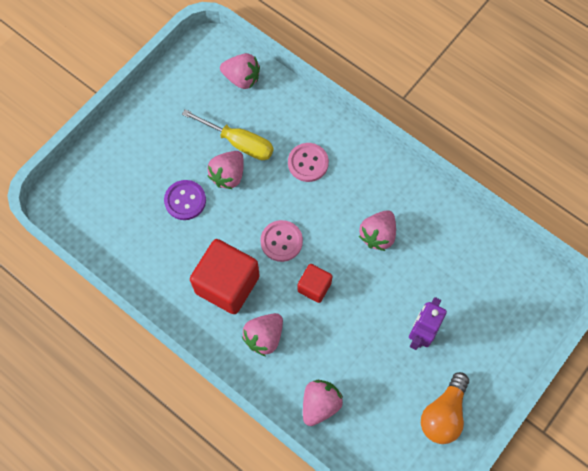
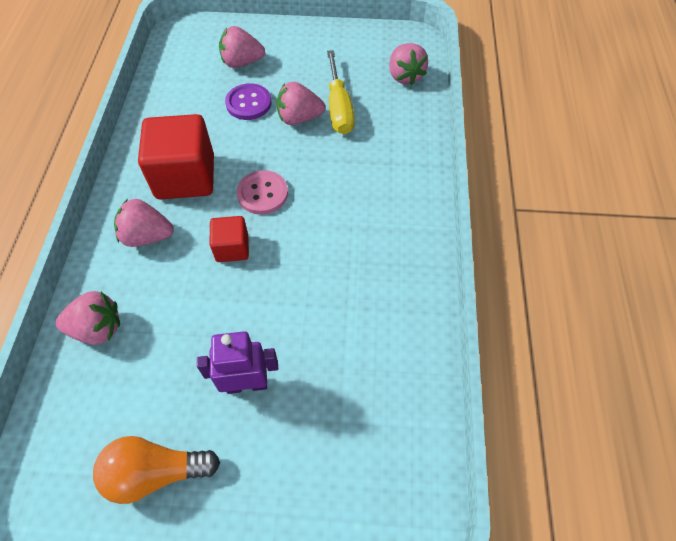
camera: 55 degrees right, 10 degrees down
pink button [288,143,329,182] -> none
pink strawberry [359,210,396,251] -> pink strawberry moved to [219,26,265,68]

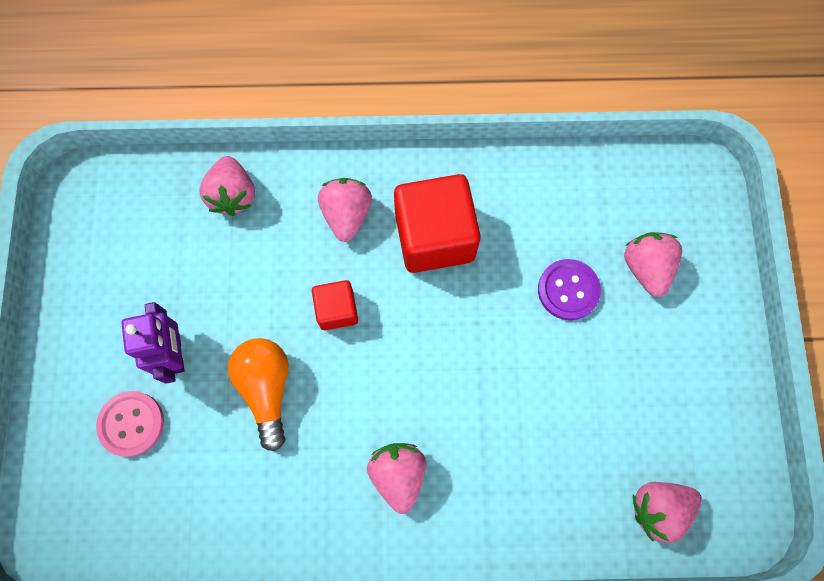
camera: 85 degrees right, 15 degrees up
orange light bulb [93,436,220,504] -> orange light bulb moved to [228,338,289,451]
pink button [237,170,288,215] -> pink button moved to [96,391,164,457]
pink strawberry [276,82,325,125] -> pink strawberry moved to [367,443,426,514]
yellow screwdriver [327,50,355,135] -> none

